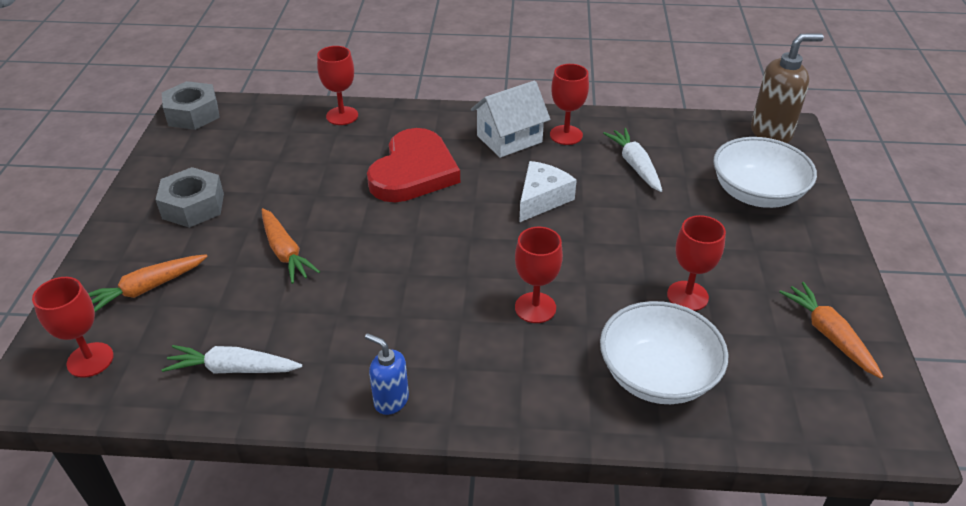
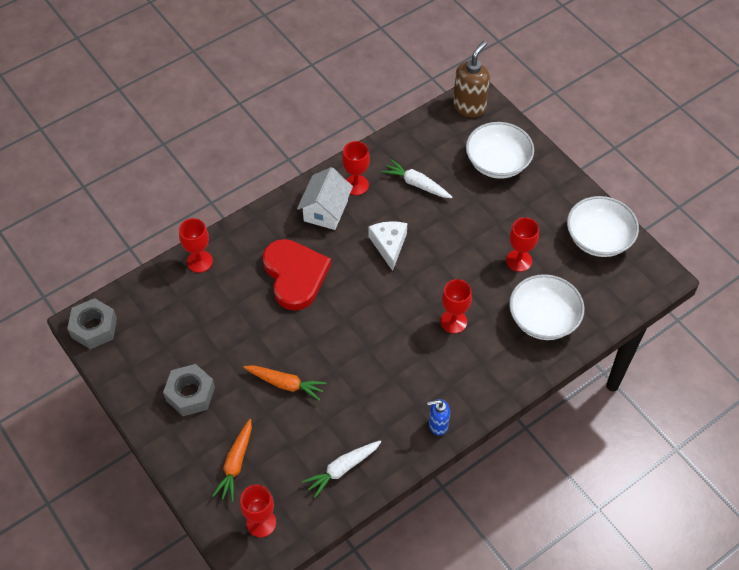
camera: 40 degrees left, 15 degrees up
orange carrot [779,282,883,379] -> white bowl [567,196,639,257]

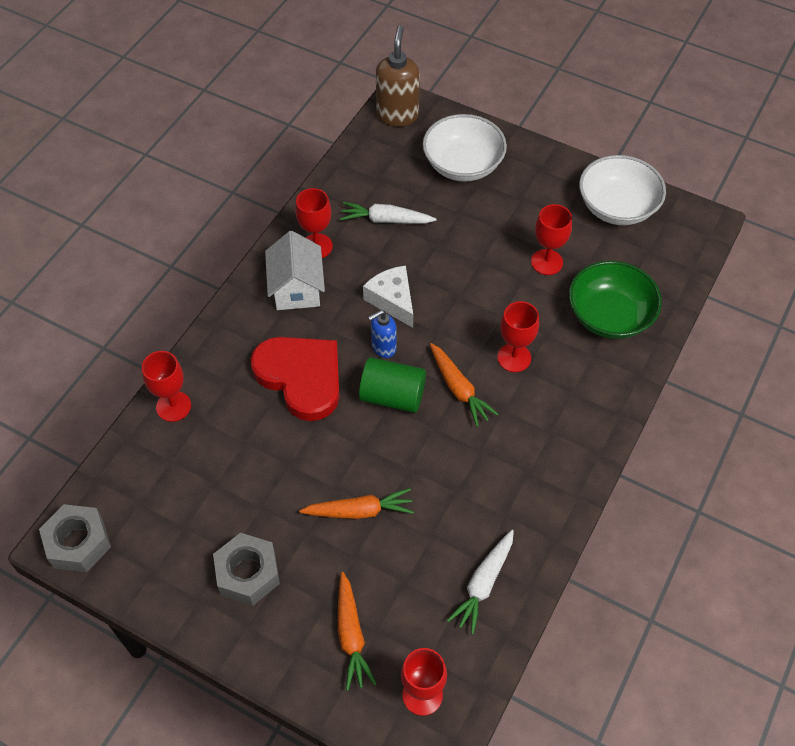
camera: 25 degrees left, 0 degrees up
blue soap dispenser [427,399,450,436] -> blue soap dispenser moved to [368,310,397,358]
white bowl [509,274,585,340] -> green bowl [569,261,662,339]
none -> green cylinder [359,357,426,413]
none -> orange carrot [430,343,499,427]

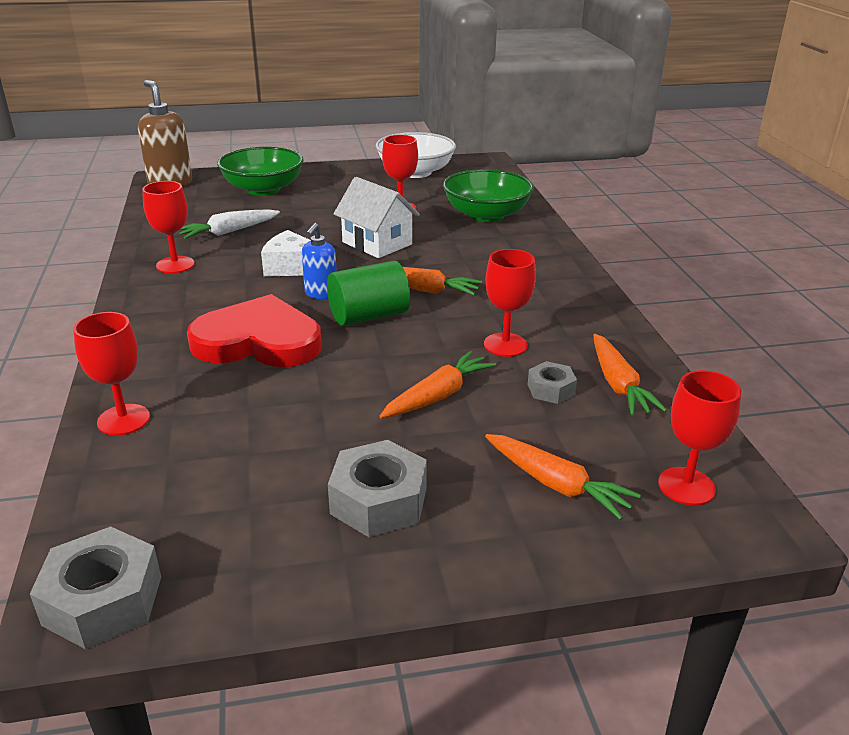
camera: 40 degrees left, 25 degrees down
white house [265,231,325,310] -> white house moved to [334,177,420,258]
white bowl [423,114,507,182] -> green bowl [217,146,304,196]
white carrot [447,530,514,634] -> orange carrot [593,334,667,416]
red goblet [497,301,539,372] -> red goblet moved to [484,249,536,357]
none -> grey nut [527,361,577,404]

